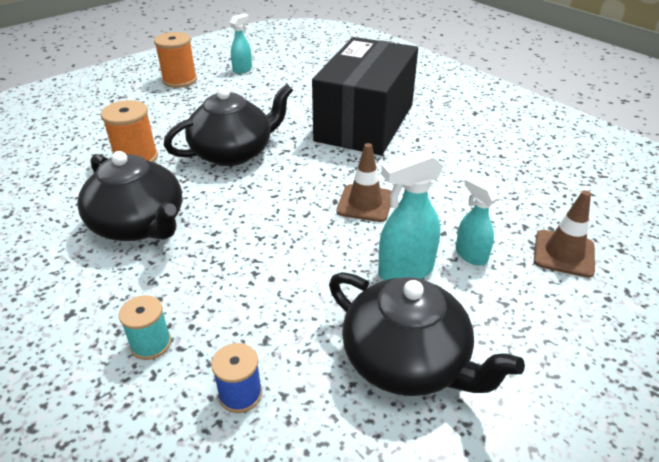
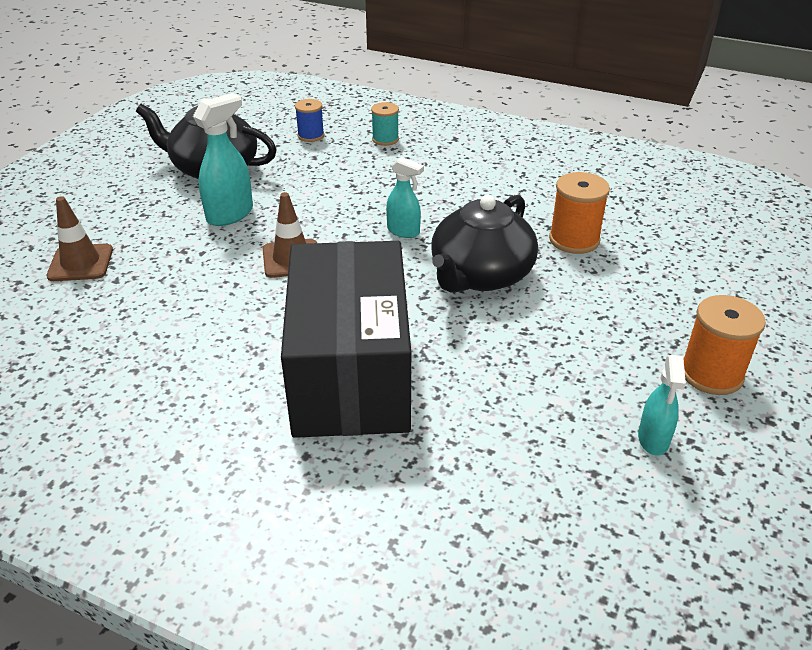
camera: 155 degrees right, 0 degrees up
black teapot [77,151,182,241] -> none
turquoise spray bottle [456,177,498,266] -> turquoise spray bottle moved to [386,157,424,238]

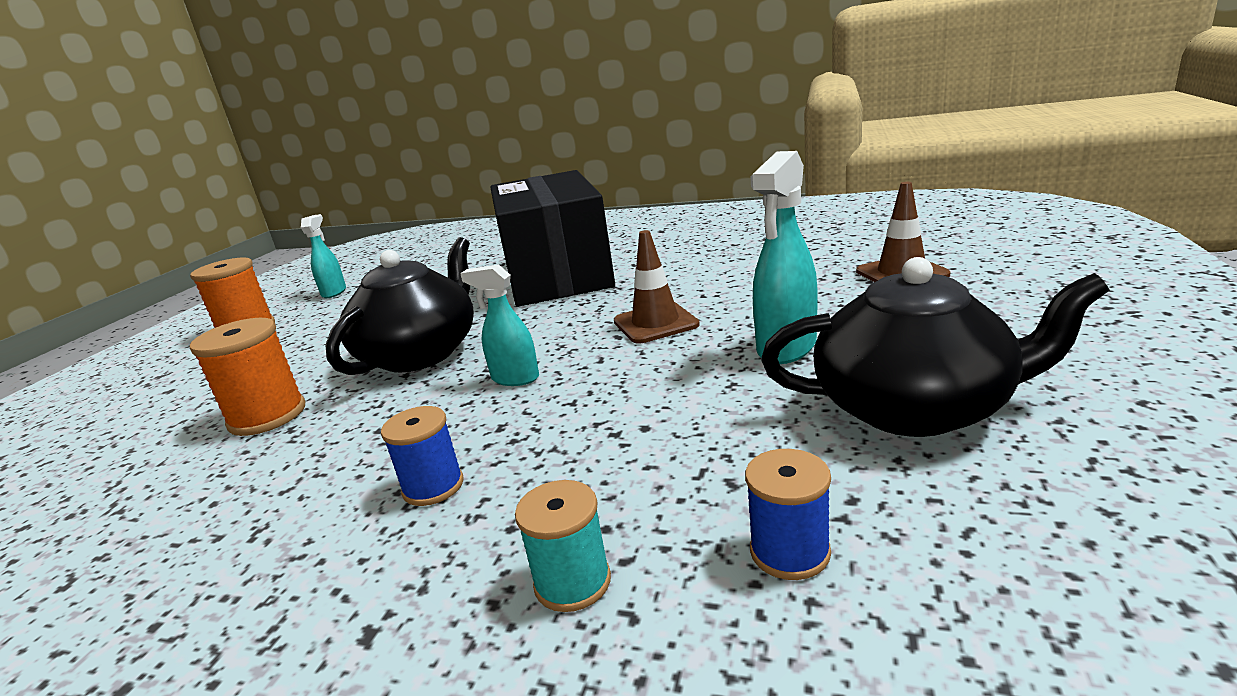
camera: 175 degrees right, 15 degrees down
none -> blue spool [381,406,464,506]

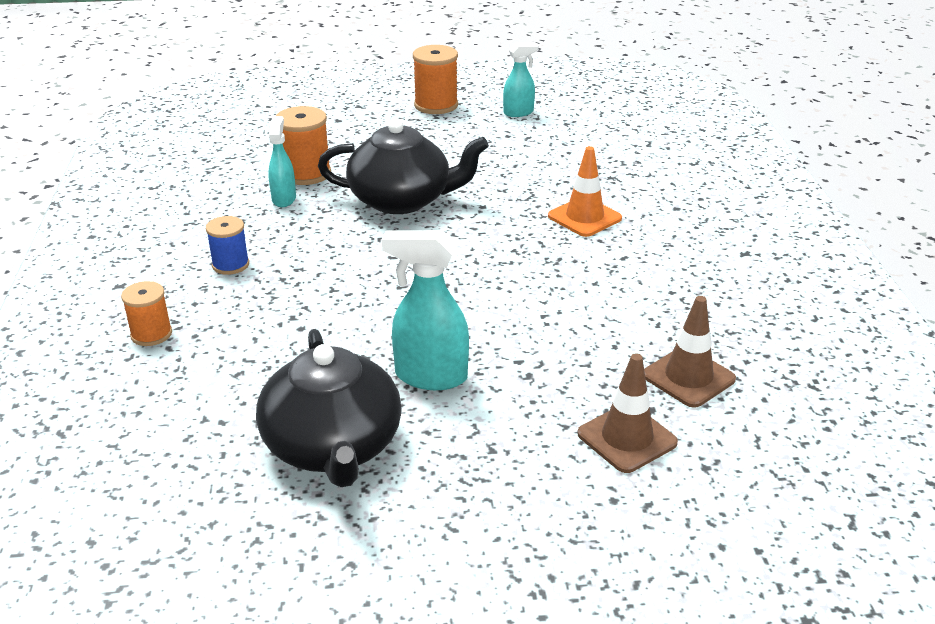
camera: 65 degrees right, 10 degrees up
turquoise spray bottle [460,264,539,386] -> turquoise spray bottle moved to [268,116,296,207]
black box [490,170,615,307] -> orange traffic cone [548,146,622,237]
turquoise spool [515,480,611,612] -> orange spool [121,281,172,346]
brown traffic cone [614,230,700,344] -> brown traffic cone moved to [644,296,736,408]
blue spool [745,449,831,580] -> none

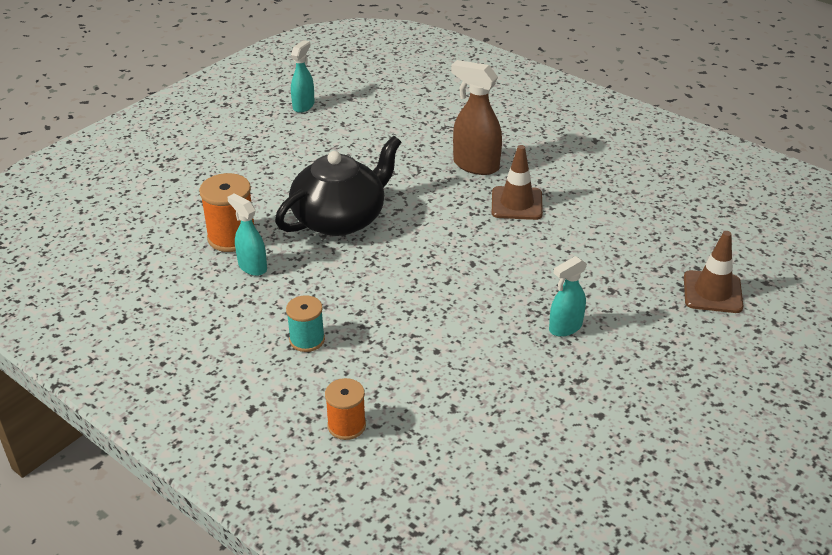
camera: 45 degrees left, 5 degrees up
blue spool [206,216,249,275] -> turquoise spool [286,295,325,352]
black teapot [256,329,402,487] -> none
turquoise spray bottle [382,230,469,390] -> turquoise spray bottle [549,256,587,337], size x0.64
orange spool [413,45,458,114] -> none
orange traffic cone [548,146,622,237] -> brown spray bottle [451,60,502,175]
brown traffic cone [644,296,736,408] -> brown traffic cone moved to [492,145,543,220]

